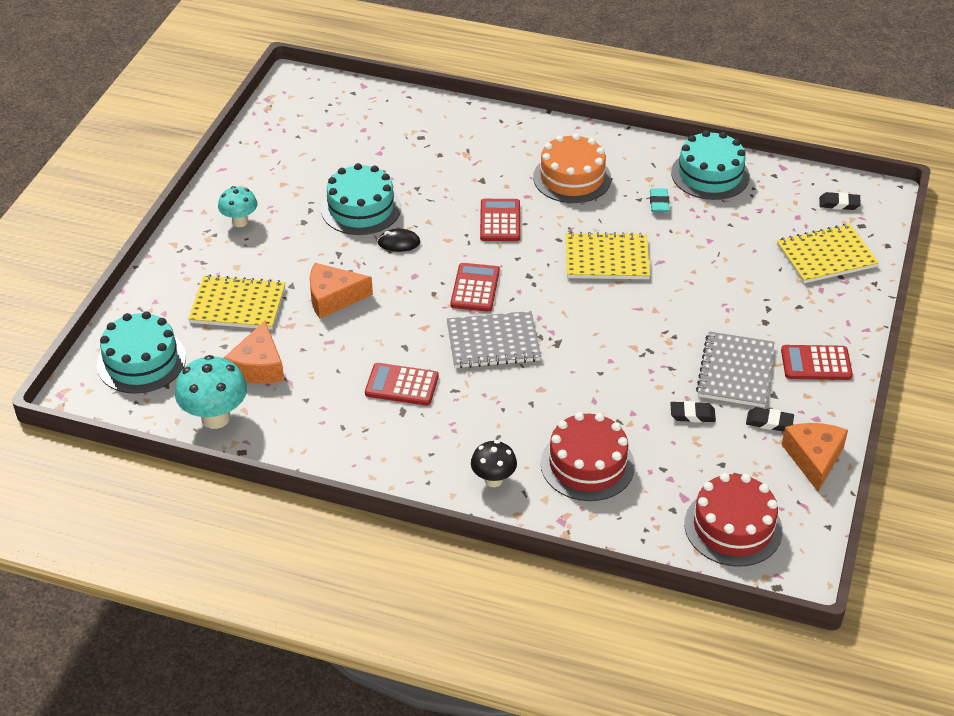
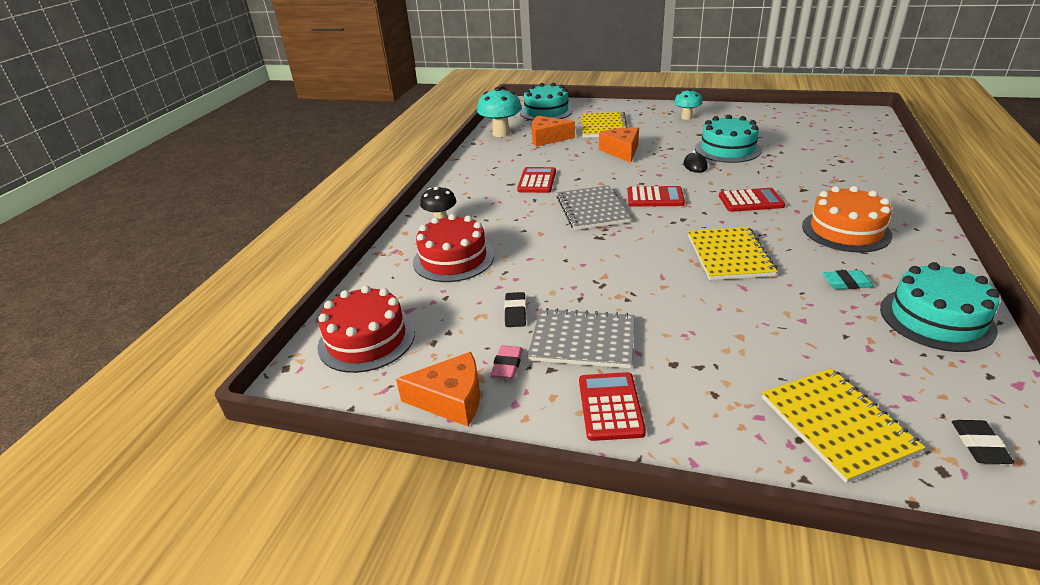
camera: 90 degrees right, 10 degrees down
black eraser [746,407,794,432] -> pink eraser [490,345,523,379]

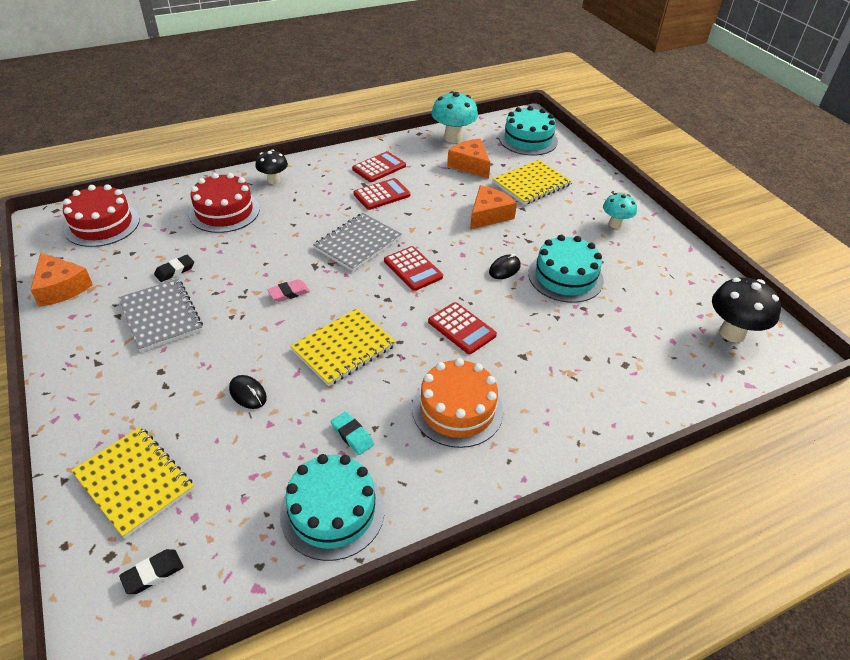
camera: 45 degrees right, 10 degrees up
pink eraser [490,345,523,379] -> pink eraser moved to [267,279,310,302]
red calculator [579,372,646,441] -> red calculator moved to [352,151,406,182]
yellow notebook [762,368,925,483] -> yellow notebook turned 75 degrees counterclockwise [71,427,194,539]
none -> black mouse [229,375,267,409]
none -> black mushroom [712,277,781,343]

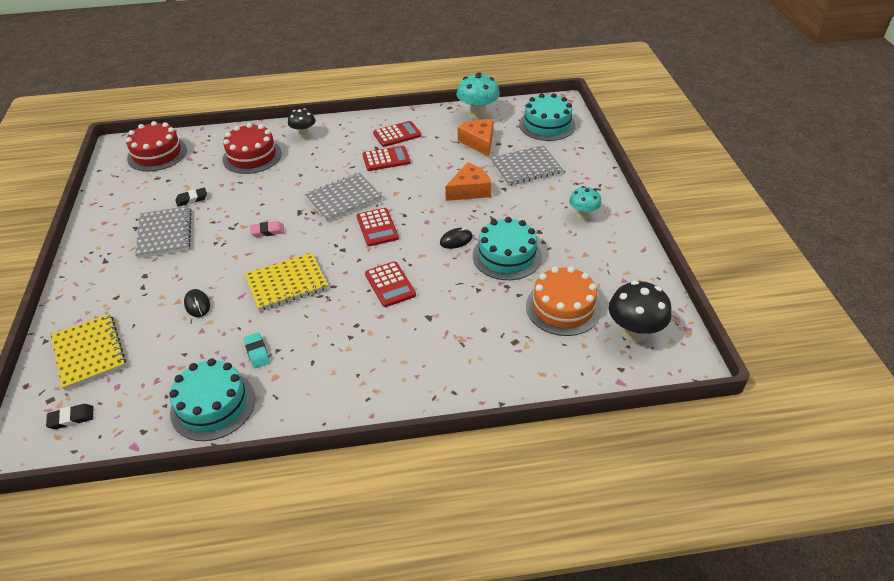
camera: 20 degrees right, 0 degrees up
orange cheese [30,253,93,307] -> none
orange cake [412,358,503,448] -> orange cake moved to [526,266,601,336]
yellow notebook [493,160,572,205] -> grey notebook [490,145,563,186]

